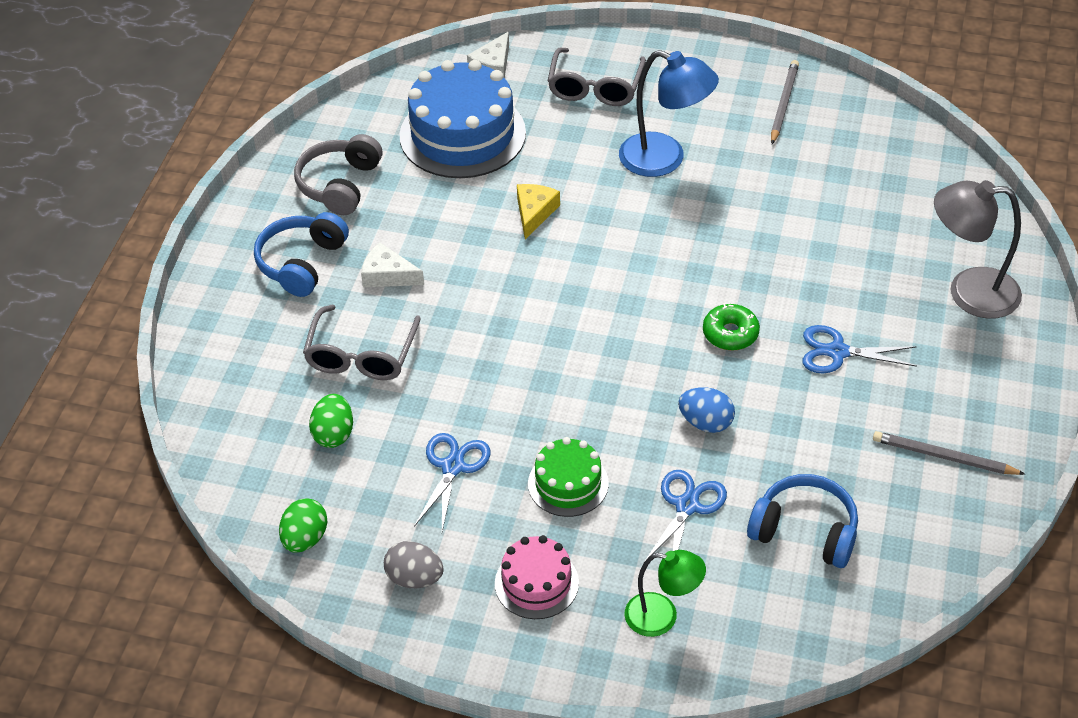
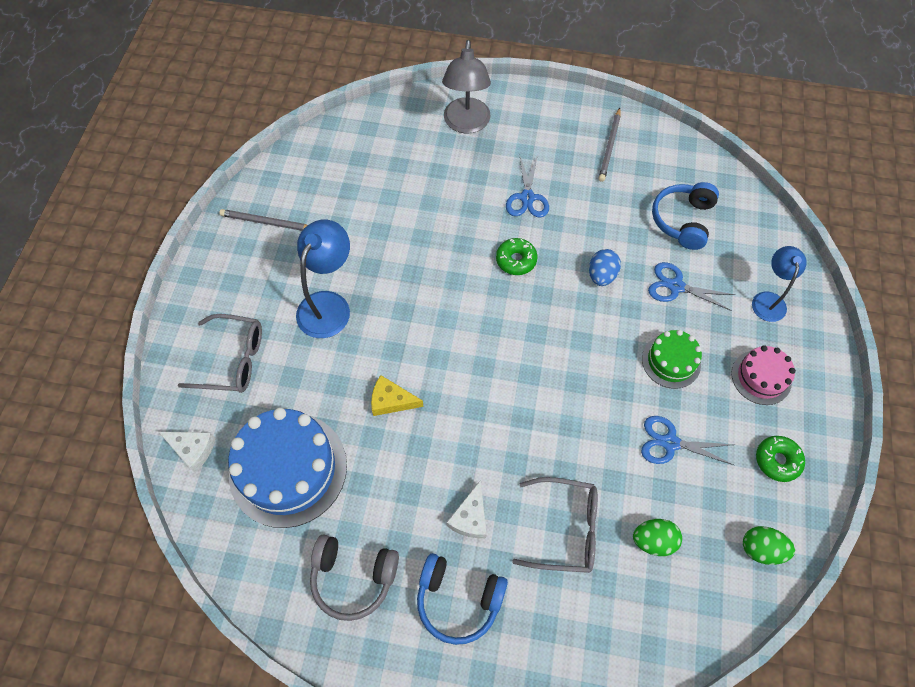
camera: 95 degrees left, 15 degrees up
grey egg [384,541,444,588] -> green donut [756,436,805,482]
green lamp [624,550,706,637] -> blue lamp [752,246,806,322]

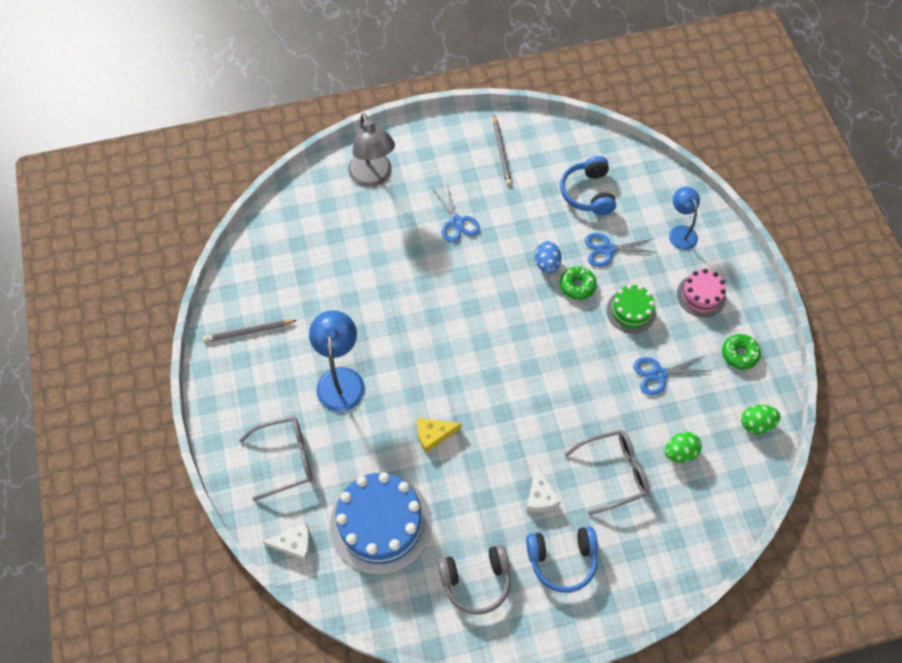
camera: 25 degrees left, 0 degrees up
green donut [496,238,537,275] -> green donut moved to [560,266,596,300]

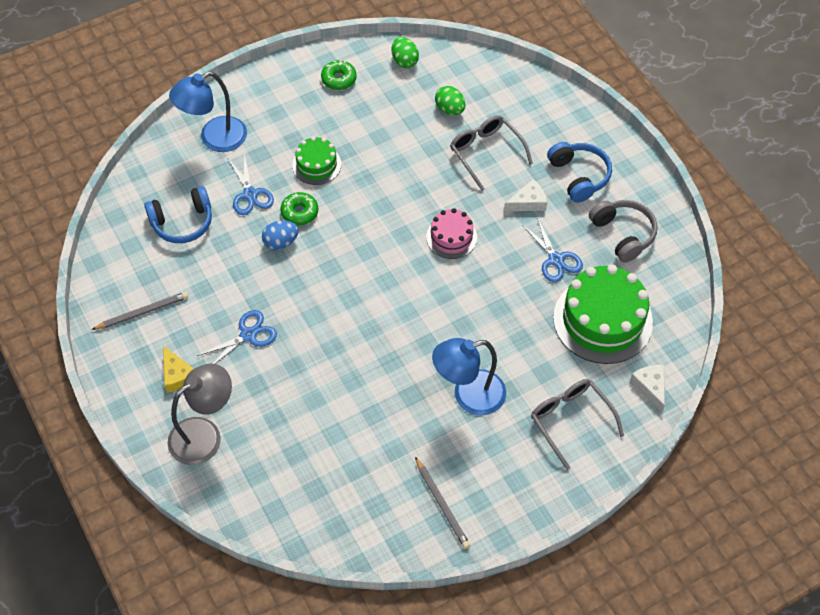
camera: 105 degrees left, 5 degrees down
blue cake [330,472,432,575] -> green cake [553,264,653,364]
yellow cheese [417,418,461,453] -> yellow cheese moved to [163,346,194,392]
blue scissors [633,356,708,395] -> blue scissors moved to [522,217,583,282]
blue lamp [669,187,700,250] -> blue lamp [169,71,247,152], size x1.55
pink cake [677,269,726,318] -> pink cake moved to [426,208,477,259]

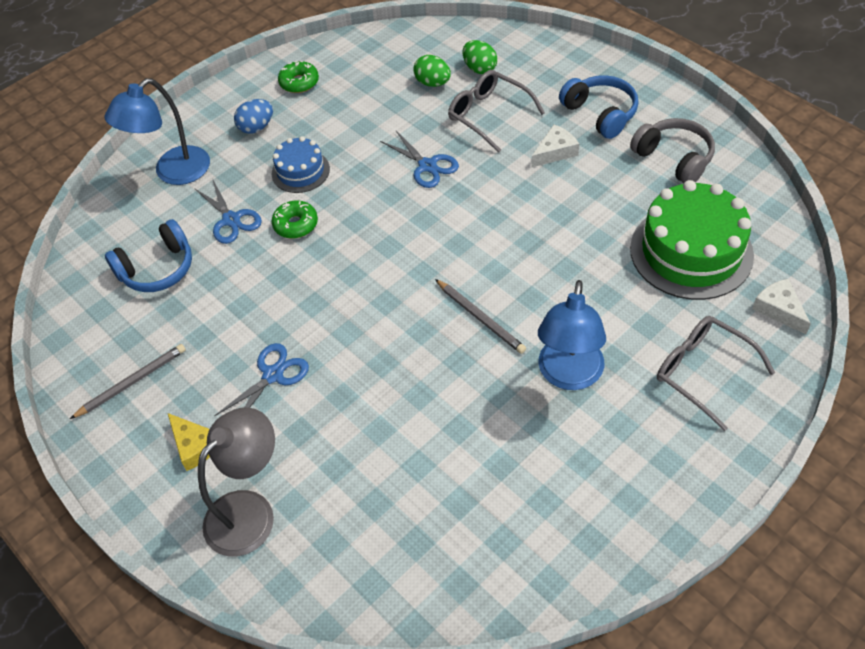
camera: 10 degrees left, 5 degrees down
blue egg [262,221,299,250] -> blue egg moved to [234,99,273,134]
green cake [292,136,341,185] -> blue cake [272,136,330,193]
green egg [392,37,419,68] -> green egg moved to [463,40,497,74]
grey pencil [415,457,470,549] -> grey pencil moved to [435,279,526,354]
pink cake [426,208,477,259] -> none
blue lamp [432,338,506,416] -> blue lamp turned 45 degrees counterclockwise [538,280,606,390]
blue scissors [522,217,583,282] -> blue scissors moved to [380,130,459,188]

